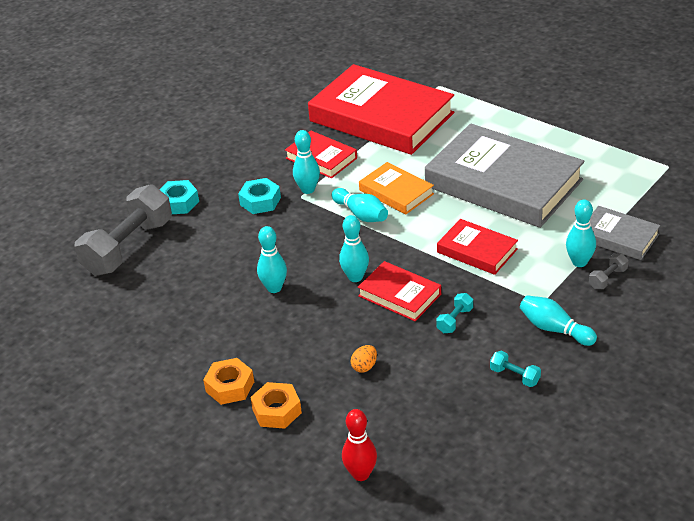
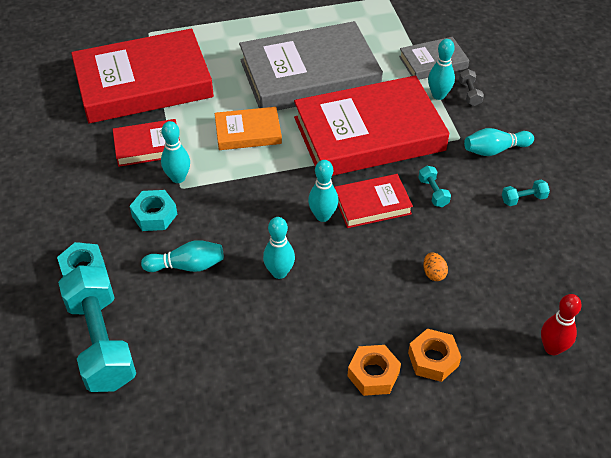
camera: 55 degrees left, 10 degrees up
grey dumbbell [74,184,172,276] -> turquoise dumbbell [58,265,136,392]
turquoise bowling pin [332,188,388,222] -> turquoise bowling pin moved to [141,240,224,272]
red book [437,219,518,275] -> red book [294,75,450,176], size x2.09

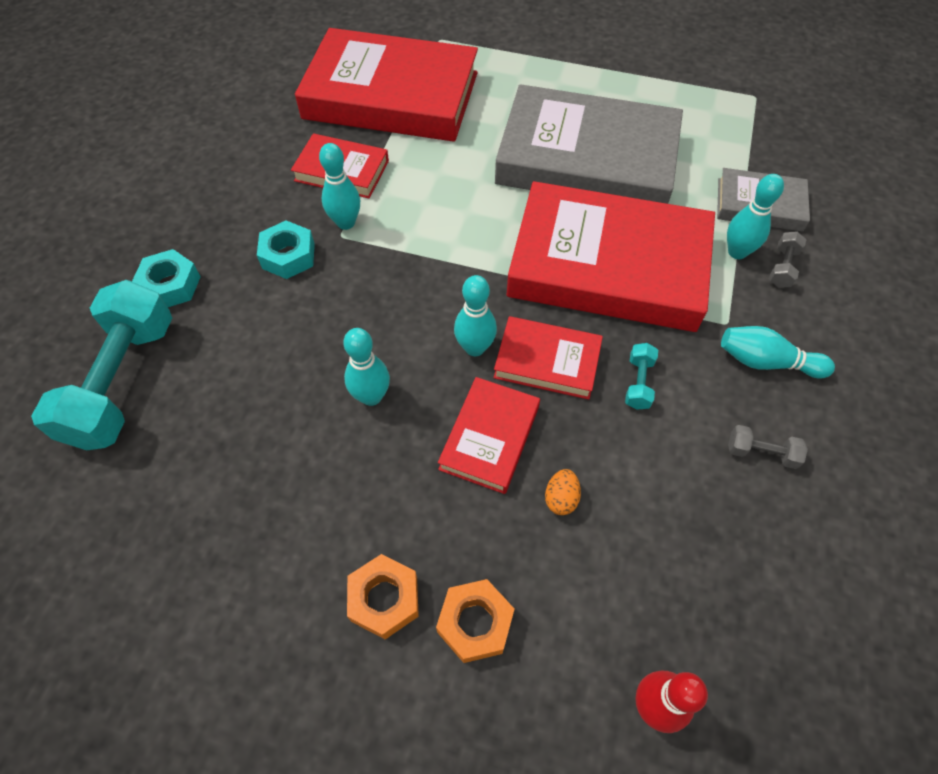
camera: 30 degrees right, 10 degrees up
turquoise bowling pin [141,240,224,272] -> none
orange book [215,107,282,150] -> none
turquoise dumbbell [502,180,550,206] -> grey dumbbell [728,425,808,469]
none -> red book [438,377,540,494]

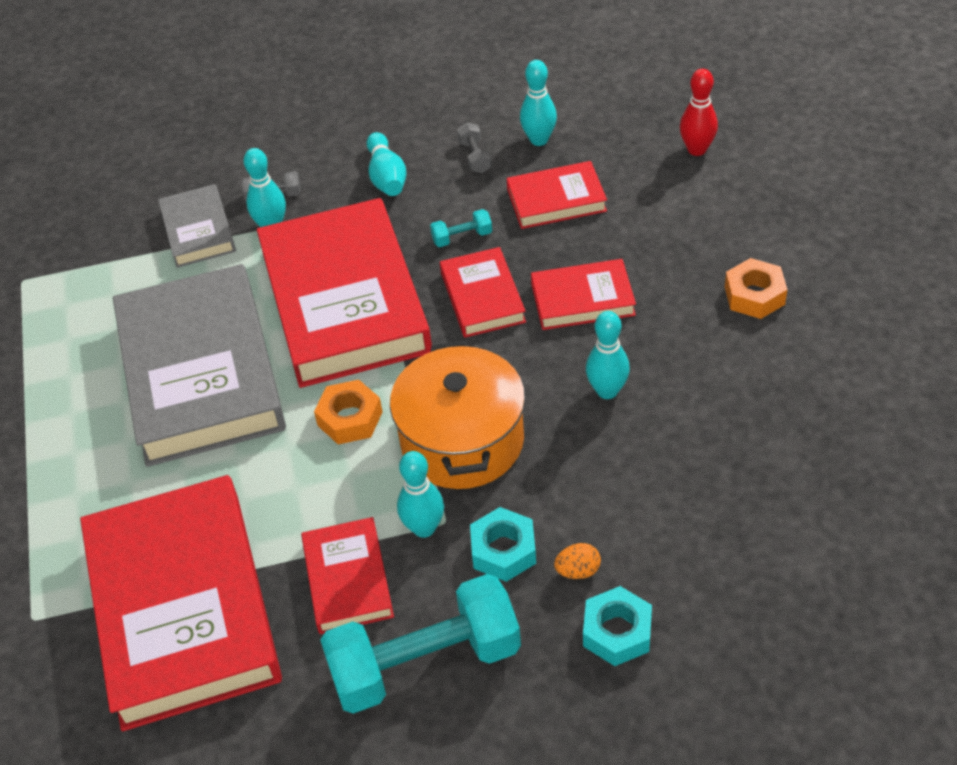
camera: 115 degrees left, 10 degrees down
turquoise dumbbell [31,280,172,450] -> turquoise dumbbell moved to [320,574,521,714]
orange nut [436,579,515,663] -> orange nut moved to [314,380,383,444]
turquoise bowling pin [454,275,497,356] -> turquoise bowling pin moved to [520,60,557,146]
orange egg [545,469,581,515] -> orange egg moved to [554,543,601,579]
none -> orange pot [390,341,525,489]
none -> red book [507,161,607,229]

